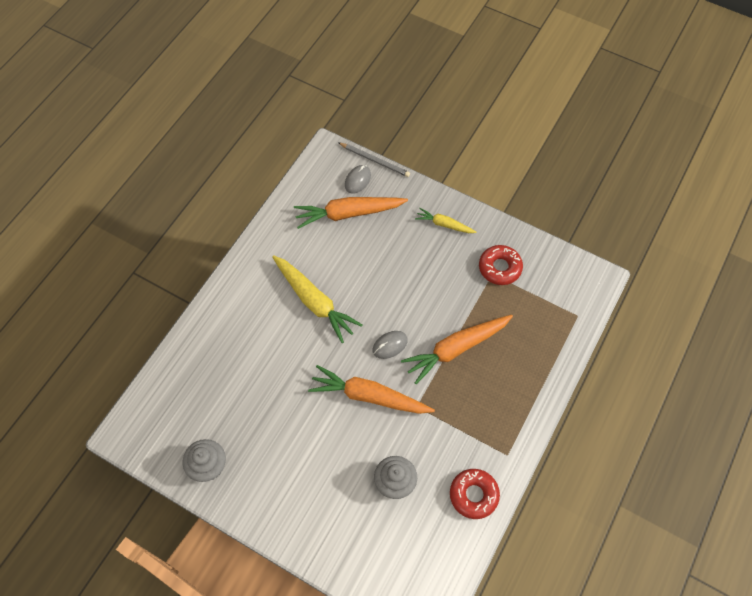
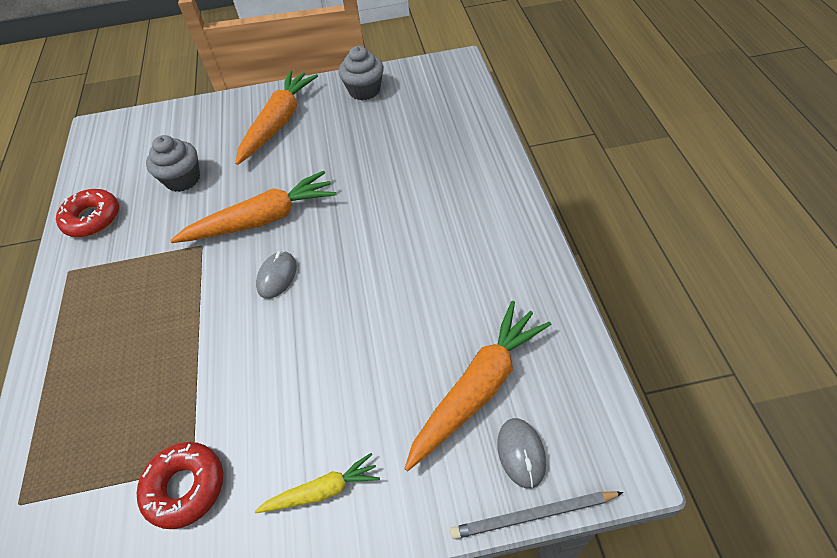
camera: 145 degrees right, 10 degrees down
yellow carrot [272,255,363,343] -> none
orange carrot [401,315,513,384] -> orange carrot moved to [235,70,318,165]

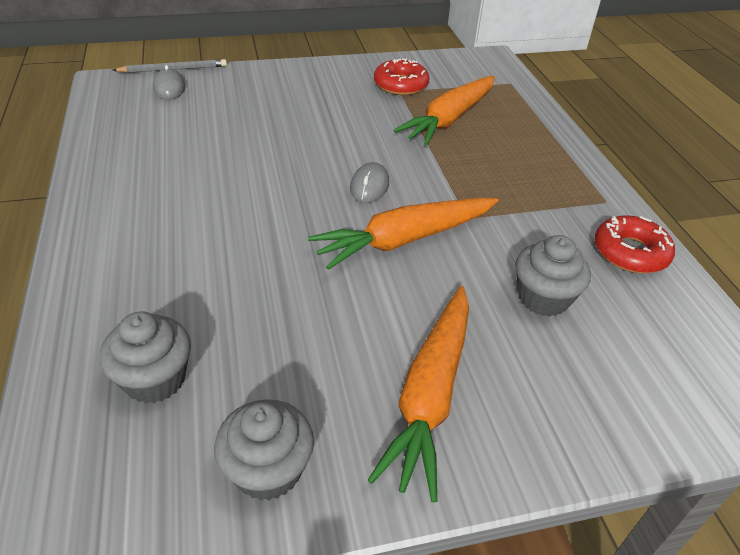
camera: 170 degrees right, 10 degrees down
yellow carrot [255,453,380,513] -> none
orange carrot [404,301,551,471] -> orange carrot moved to [393,76,495,146]
none -> grey cupcake [100,311,191,403]

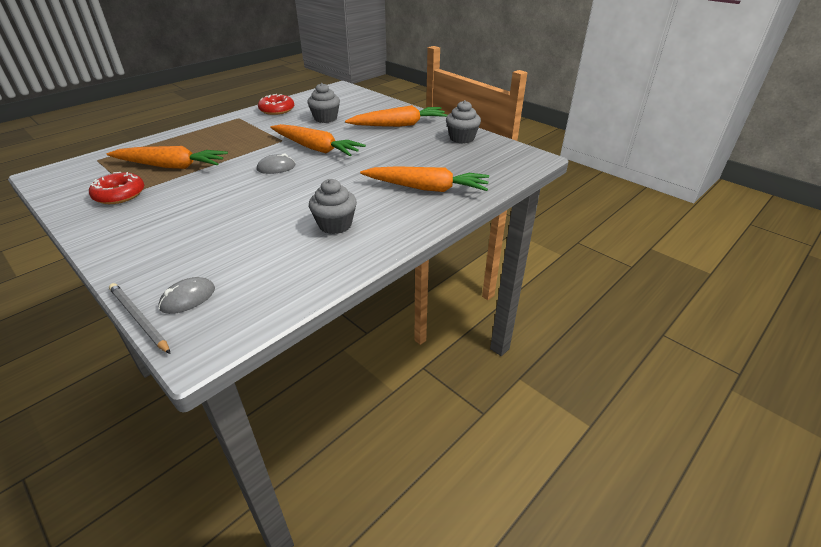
camera: 120 degrees left, 5 degrees down
grey cupcake [100,311,191,403] -> grey cupcake moved to [309,179,357,234]
none -> orange carrot [360,166,489,192]

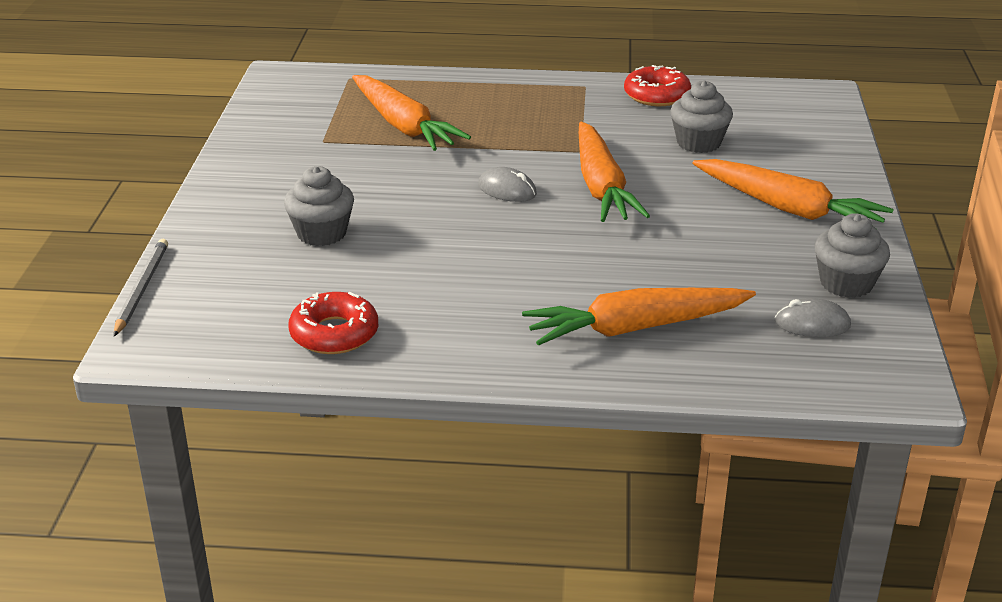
camera: 50 degrees right, 5 degrees down
red donut [89,172,144,204] -> red donut moved to [288,292,378,354]
grey mouse [158,277,215,314] -> grey mouse moved to [775,298,851,337]
grey cupcake [309,179,357,234] -> grey cupcake moved to [284,166,354,246]
orange carrot [360,166,489,192] -> orange carrot turned 105 degrees clockwise [522,288,756,346]

